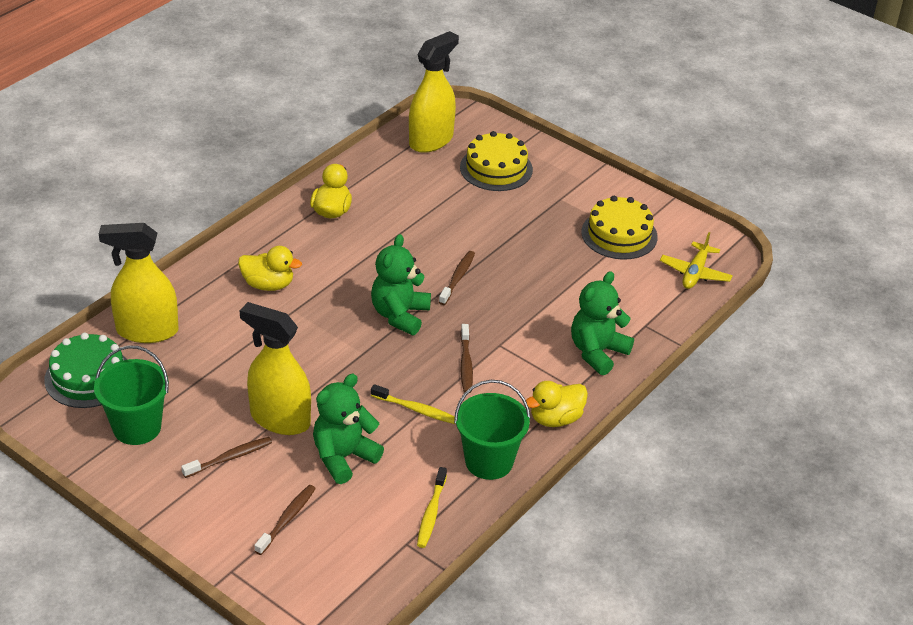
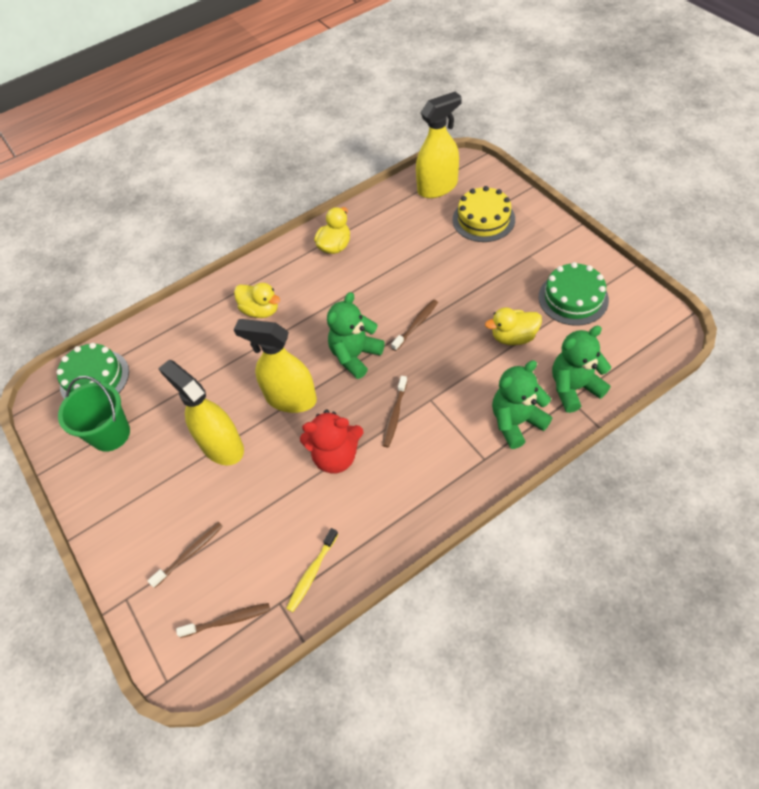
camera: 25 degrees right, 15 degrees up
yellow spray bottle [99,223,179,343] -> yellow spray bottle moved to [234,319,317,413]
brown toothbrush [181,437,272,478] -> brown toothbrush moved to [176,603,270,638]
green teddy bear [313,374,384,484] -> green teddy bear moved to [552,326,611,413]
yellow toothbrush [371,384,455,424] -> red teddy bear [300,409,363,474]
green bucket [454,380,531,480] -> none
yellow duck [526,381,588,427] -> yellow duck moved to [485,307,542,345]
yellow cake [581,196,658,260] -> green cake [539,262,609,326]
yellow plane [660,232,733,289] -> none

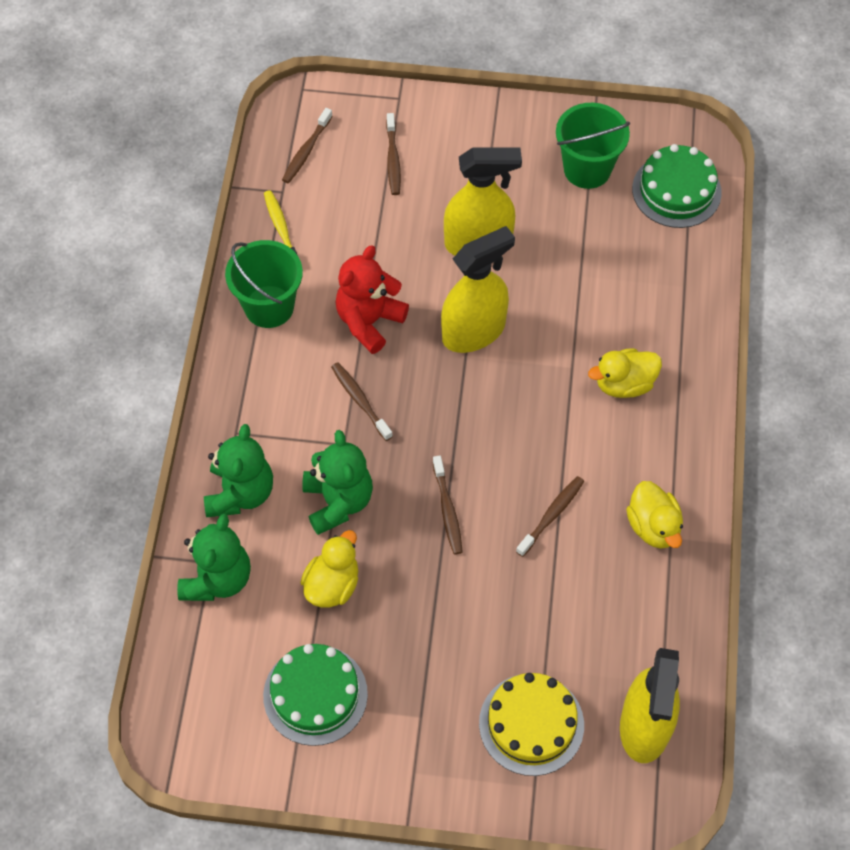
camera: 125 degrees right, 5 degrees up
green teddy bear [327,292,385,379] -> green teddy bear moved to [302,430,373,535]
none -> green bucket [225,240,303,328]
none -> brown toothbrush [516,476,584,557]

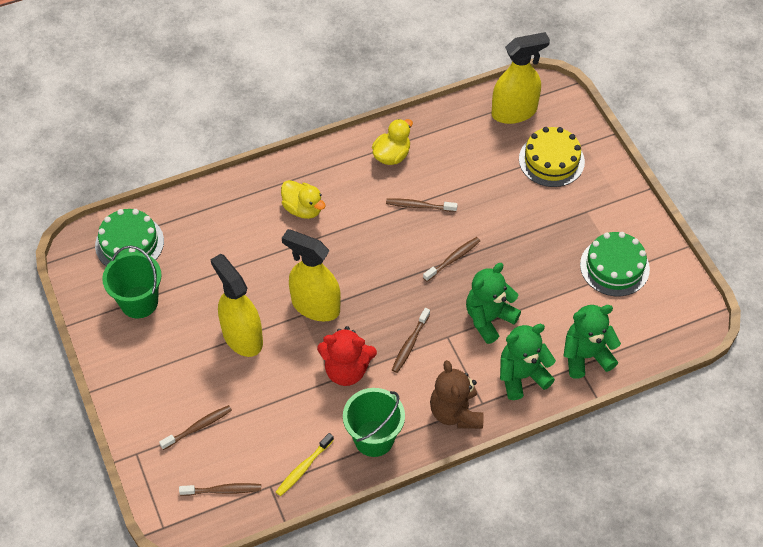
camera: 120 degrees left, 5 degrees down
yellow duck [300,530,358,608] -> none
none -> brown teddy bear [430,360,483,429]

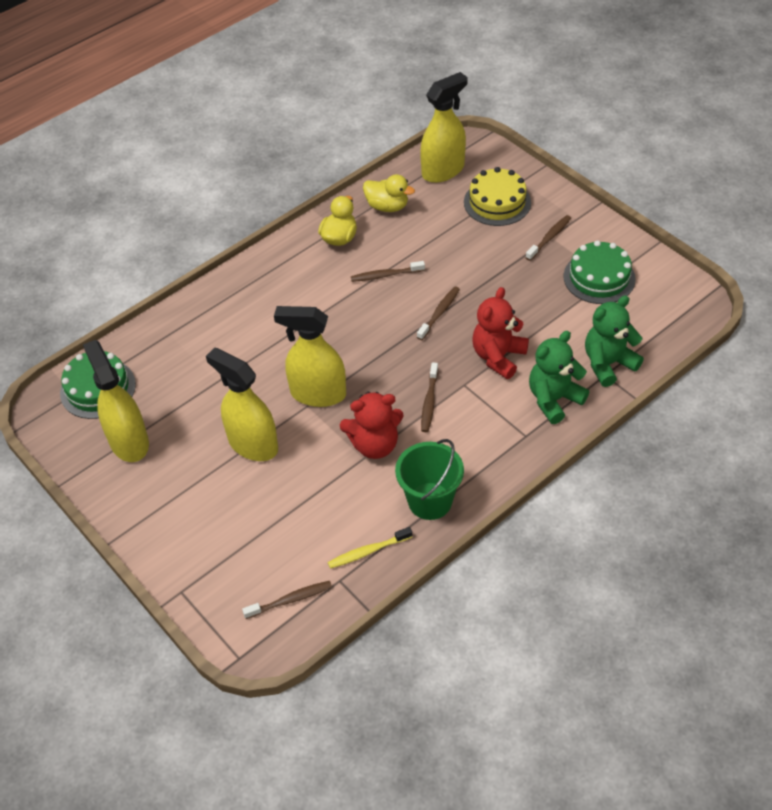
camera: 15 degrees left, 5 degrees down
green bucket [102,246,162,318] -> yellow spray bottle [83,340,149,462]
brown toothbrush [159,405,232,450] -> brown toothbrush moved to [525,215,571,261]
yellow toothbrush [276,433,334,496] -> yellow toothbrush turned 45 degrees clockwise [328,527,412,569]
yellow duck [281,180,326,219] -> yellow duck moved to [363,174,415,212]
brown teddy bear [430,360,483,429] -> none
green teddy bear [466,263,521,344] -> red teddy bear [473,287,529,379]

